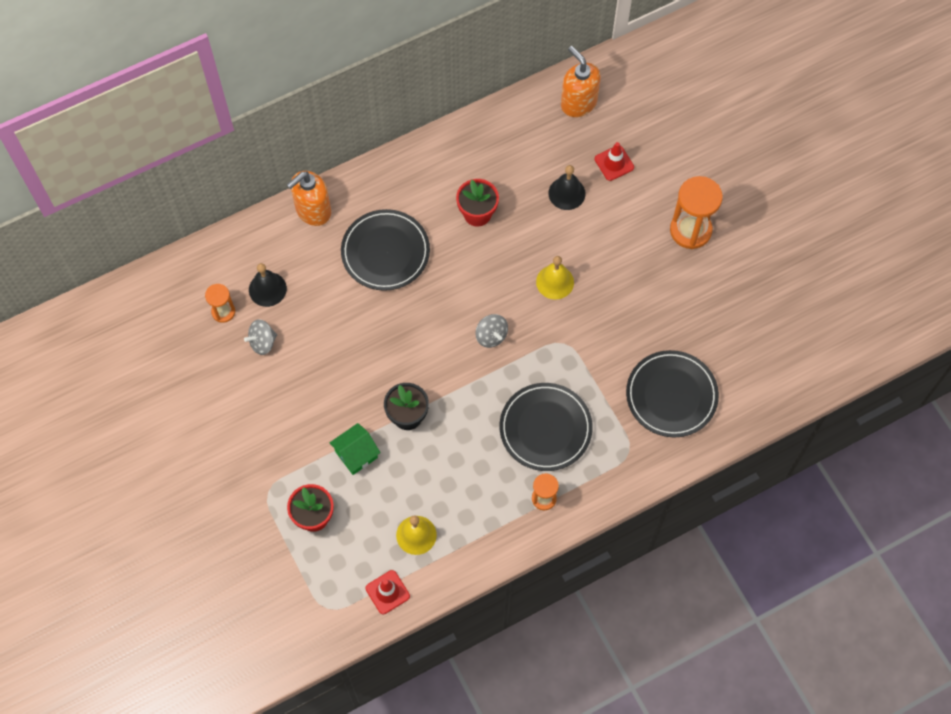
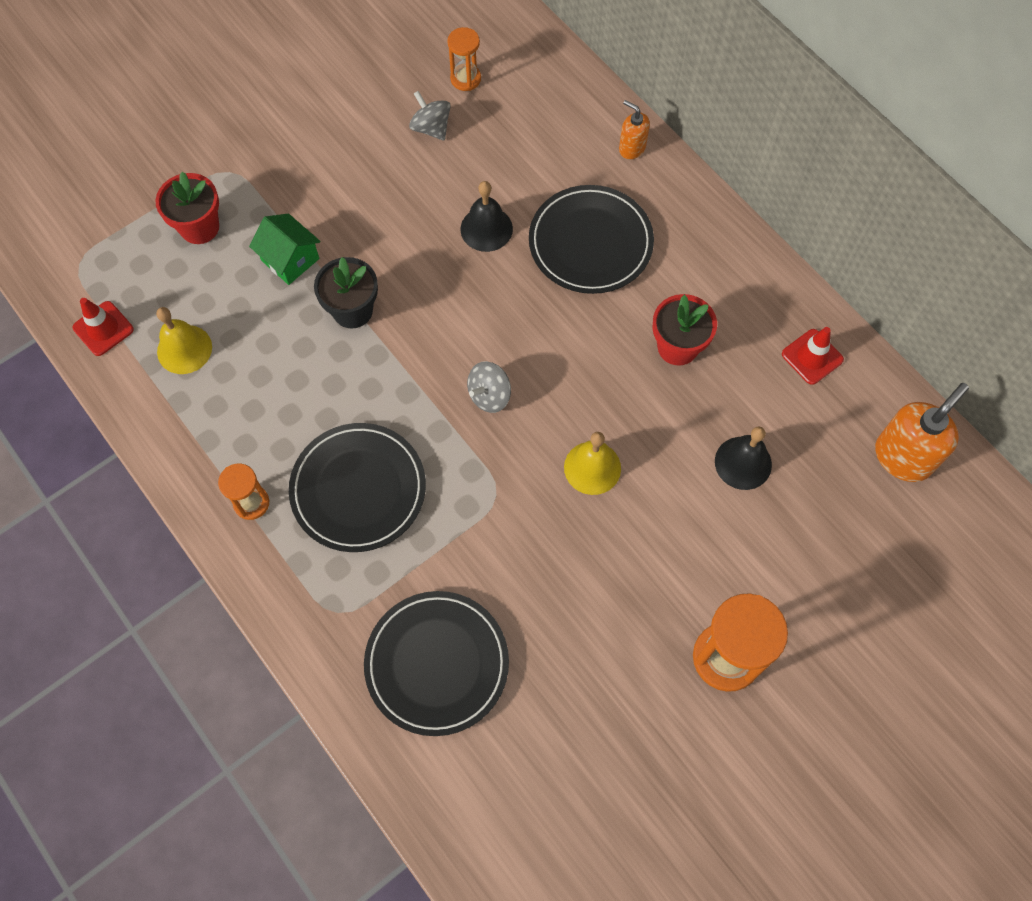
camera: 80 degrees right, 0 degrees up
black bell [249,263,287,307] -> black bell moved to [460,181,513,252]
orange soap dispenser [287,171,331,226] -> orange soap dispenser [619,100,650,159], size x0.56
red traffic cone [594,142,634,181] -> red traffic cone moved to [782,327,844,385]

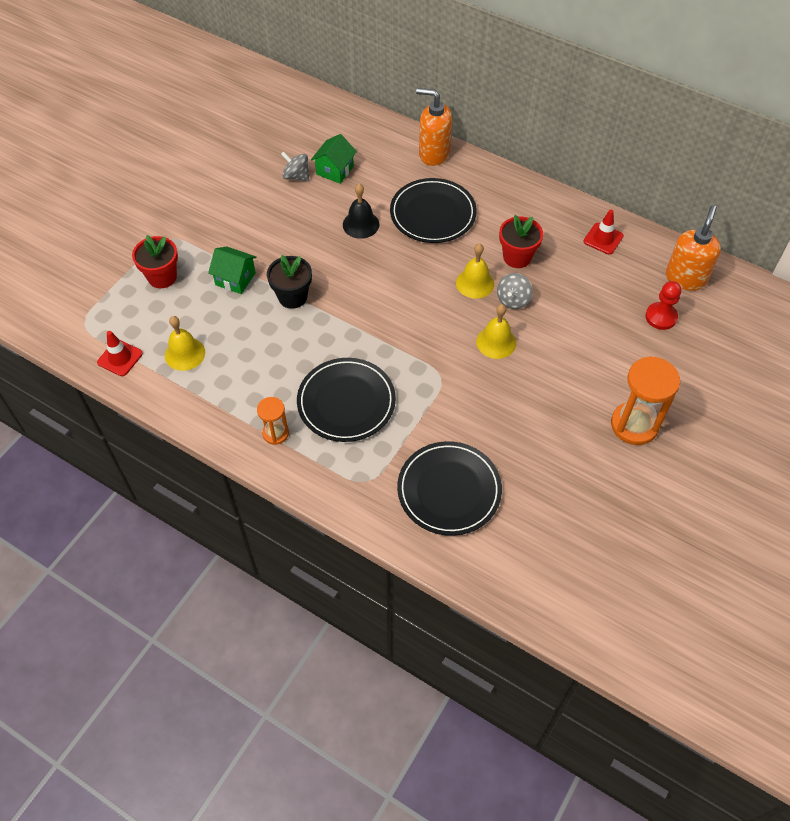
camera: 20 degrees left, 10 degrees down
orange hourglass [447,27,481,91] -> none
grey spinning top [467,361,511,413] -> grey spinning top moved to [497,273,533,309]
orange soap dispenser [619,100,650,159] -> orange soap dispenser [416,88,452,166], size x1.80
black bell [715,427,772,490] -> none
none -> green house [311,134,357,184]
none -> yellow bell [456,244,494,299]
none -> red pawn [645,281,681,330]

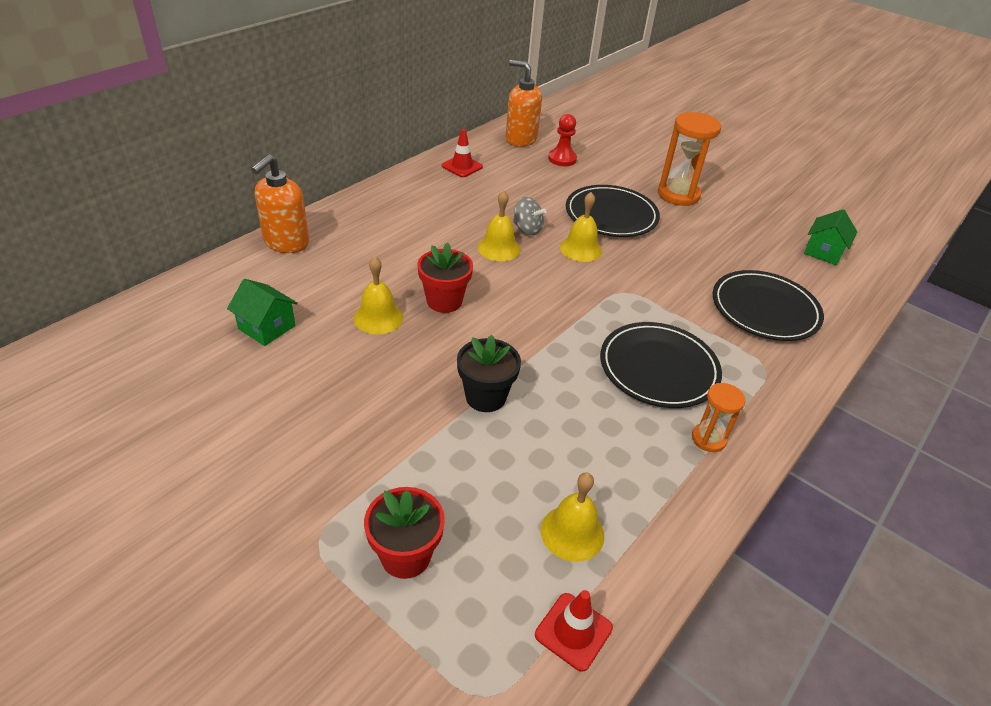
camera: 85 degrees left, 15 degrees down
green house [208,246,256,294] -> green house moved to [804,209,857,265]
grey spinning top [281,151,309,181] -> none
black bell [343,184,379,239] -> yellow bell [354,257,403,334]
black plate [390,178,477,243] -> black plate moved to [566,185,660,237]
red flower pot [499,215,543,268] -> red flower pot moved to [417,243,473,313]

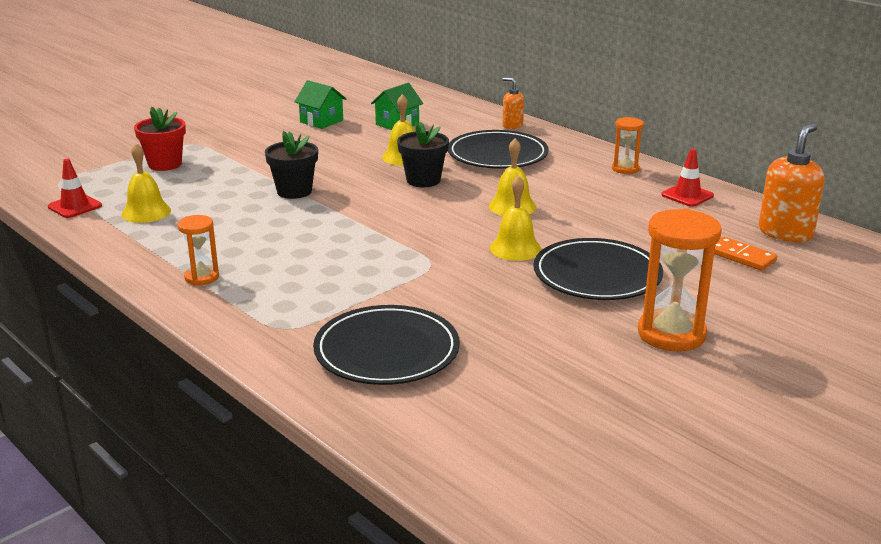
camera: 100 degrees right, 15 degrees down
orange soap dispenser [251,154,309,253] -> orange soap dispenser [502,78,524,129], size x0.56
red flower pot [417,243,473,313] -> black flower pot [397,121,449,187]
grey spinning top [513,197,546,235] -> none
red pawn [548,114,577,166] -> orange domino [714,237,777,271]
black plate [600,322,722,408] -> black plate moved to [448,130,549,169]
green house [804,209,857,265] -> green house moved to [294,80,346,129]
none -> orange hourglass [612,117,644,174]

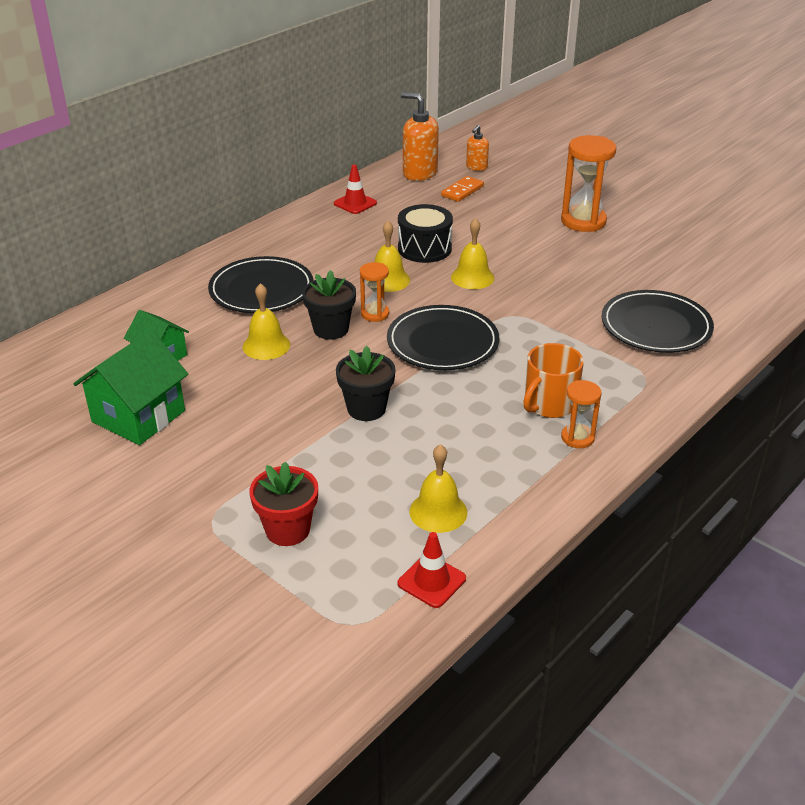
camera: 95 degrees left, 10 degrees up
green house [294,80,346,129] -> green house [73,330,188,445], size x1.61
orange soap dispenser [502,78,524,129] -> orange soap dispenser moved to [466,125,489,171]
black plate [533,238,663,300] -> black plate moved to [387,305,499,370]
orange hourglass [612,117,644,174] -> orange hourglass moved to [360,262,389,322]
none -> black drum [398,204,453,263]
none -> orange mug [523,343,584,418]

